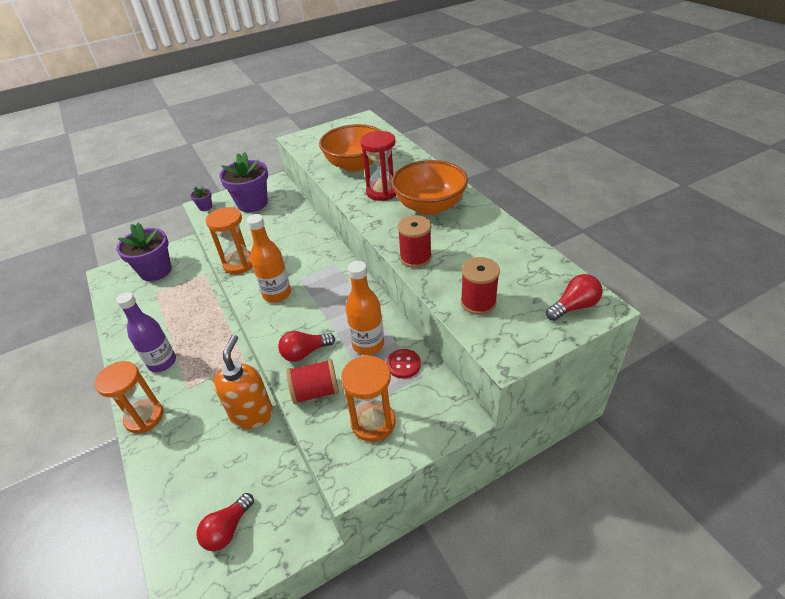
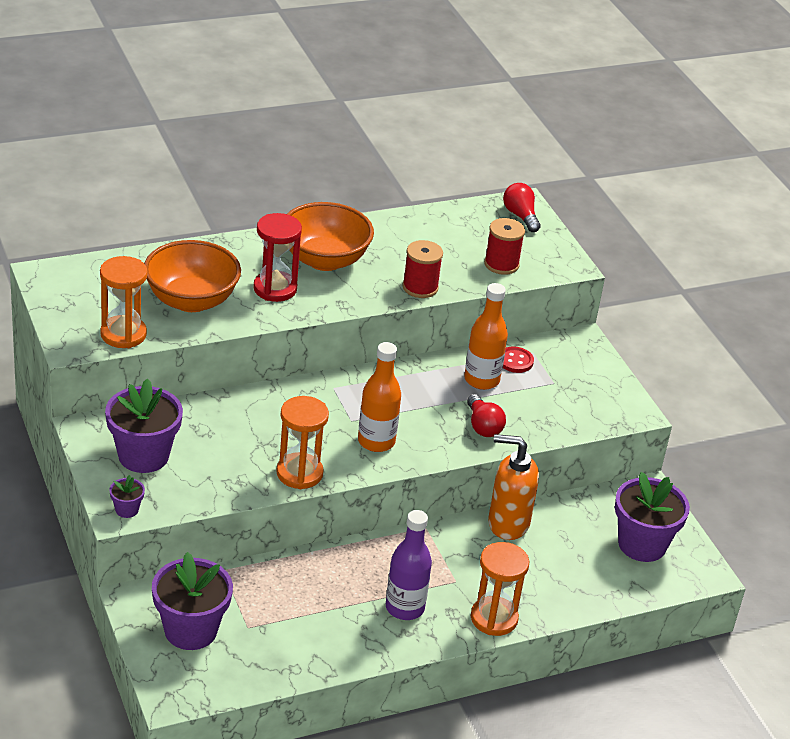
camera: 90 degrees left, 5 degrees down
red light bulb [196,493,254,551] -> purple flower pot [615,472,690,562]
red spool [287,359,339,404] -> none
orange hourglass [341,355,396,442] -> orange hourglass moved to [100,256,147,348]

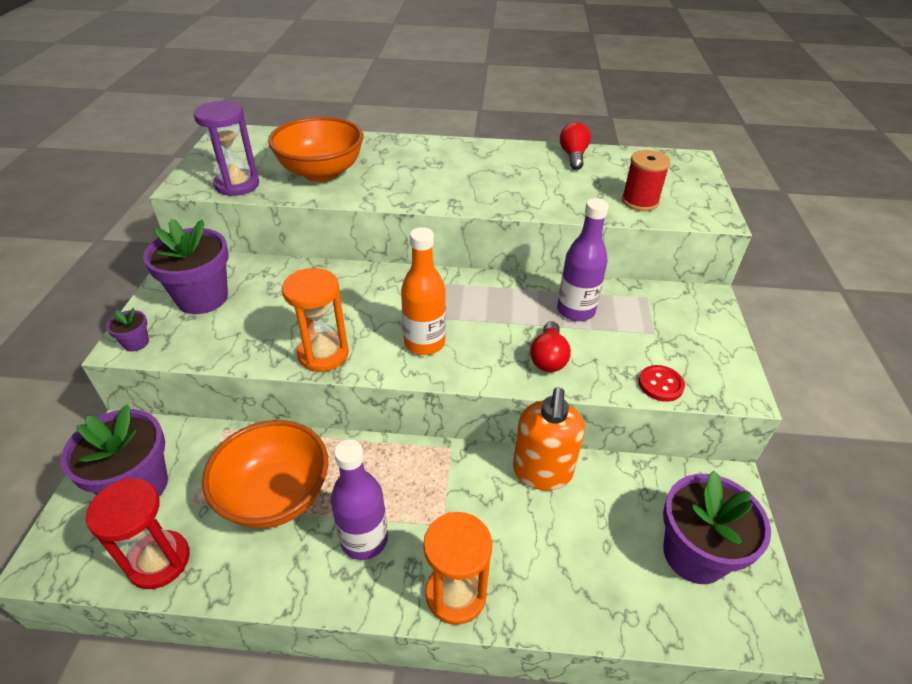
camera: 30 degrees right, 5 degrees up
orange hourglass [100,256,147,348] -> purple hourglass [194,101,259,196]
red hourglass [253,213,302,302] -> red hourglass moved to [86,478,190,589]
orange bowl [287,202,374,271] -> orange bowl moved to [202,420,329,528]
red spool [403,240,443,298] -> none
orange bottle [464,283,508,390] -> purple bottle [557,198,609,321]
orange soap dispenser [488,434,539,540] -> orange soap dispenser turned 120 degrees counterclockwise [513,387,585,491]
red light bulb [503,183,541,232] -> red light bulb moved to [560,122,591,170]
red button [503,346,534,373] -> red button moved to [638,365,685,402]

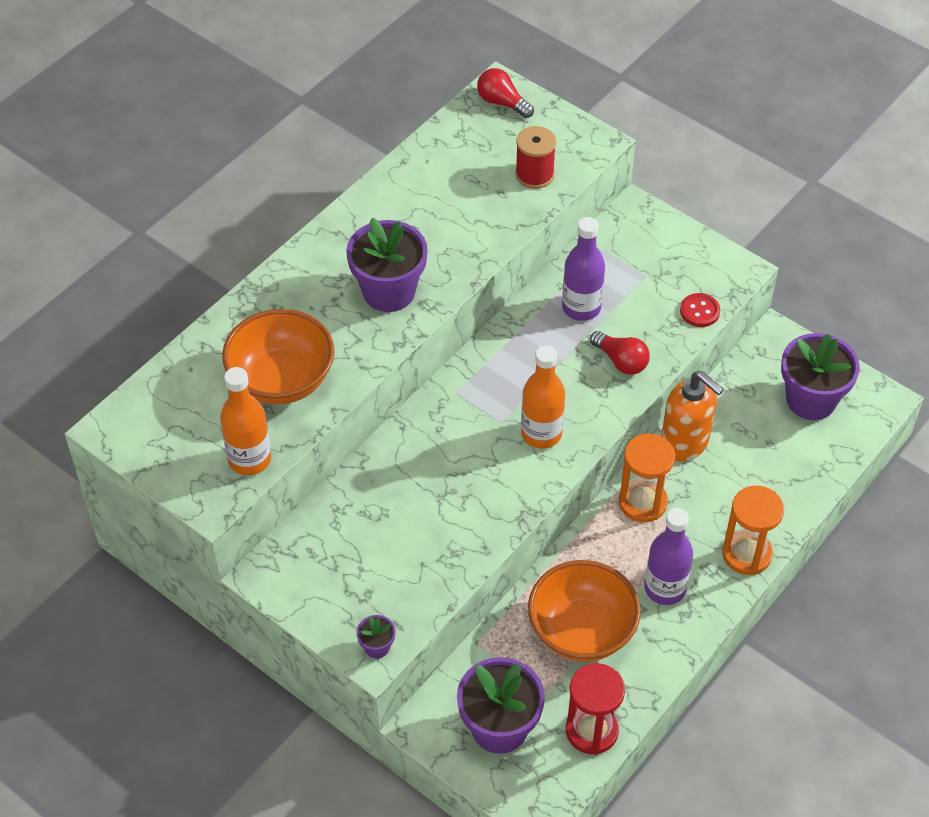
camera: 55 degrees left, 10 degrees up
purple flower pot [143,219,229,314] -> purple flower pot moved to [346,218,428,312]
purple hourglass [194,101,259,196] -> orange bottle [220,367,271,475]
orange hourglass [282,268,349,372] -> orange hourglass moved to [619,434,675,522]
red light bulb [560,122,591,170] -> red light bulb moved to [477,68,534,118]

